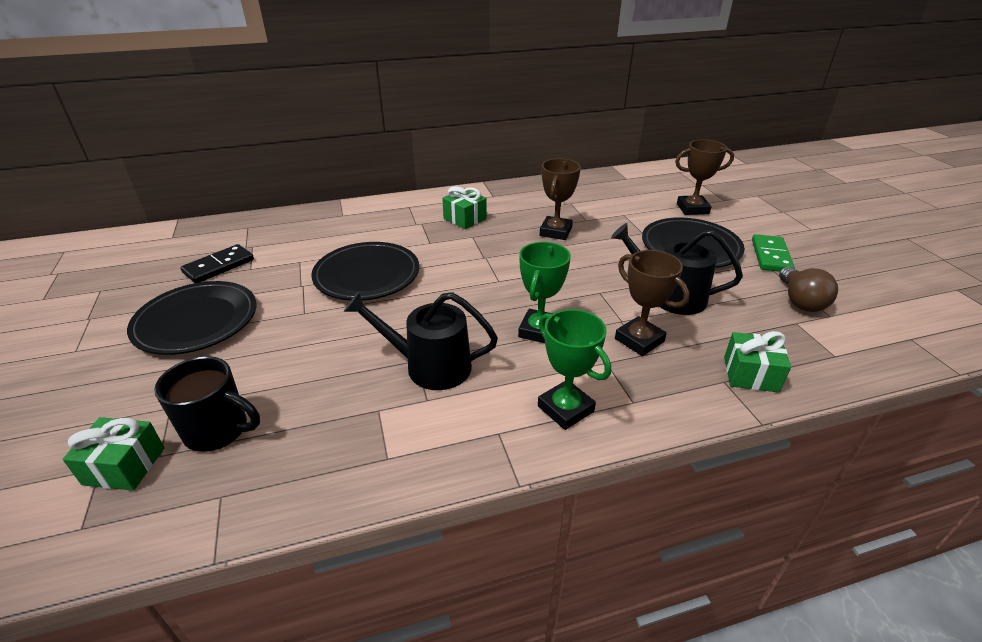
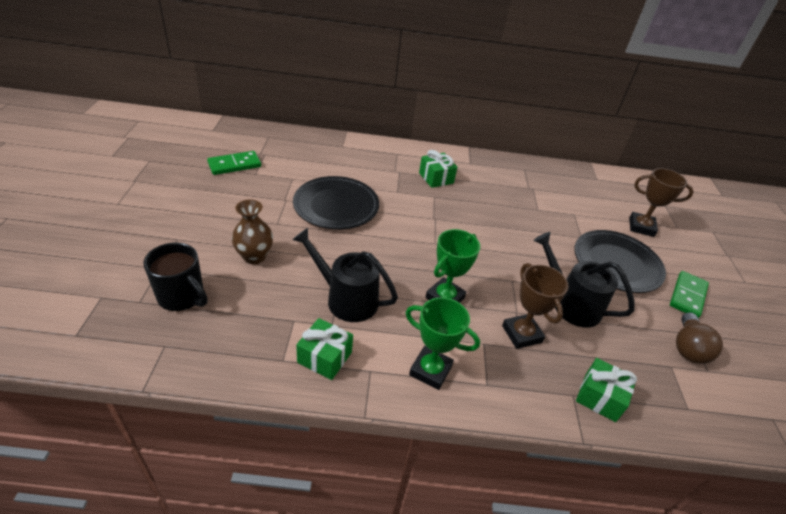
camera: 15 degrees right, 5 degrees up
green gift [63,417,165,490] -> green gift moved to [296,318,353,380]
black plate [127,281,256,355] -> none
black domino [180,244,254,283] -> green domino [207,151,261,175]
green trophy [538,309,611,430] -> green trophy turned 45 degrees counterclockwise [406,297,480,390]
brown trophy [540,158,581,240] -> none
none -> brown vase [232,199,273,264]

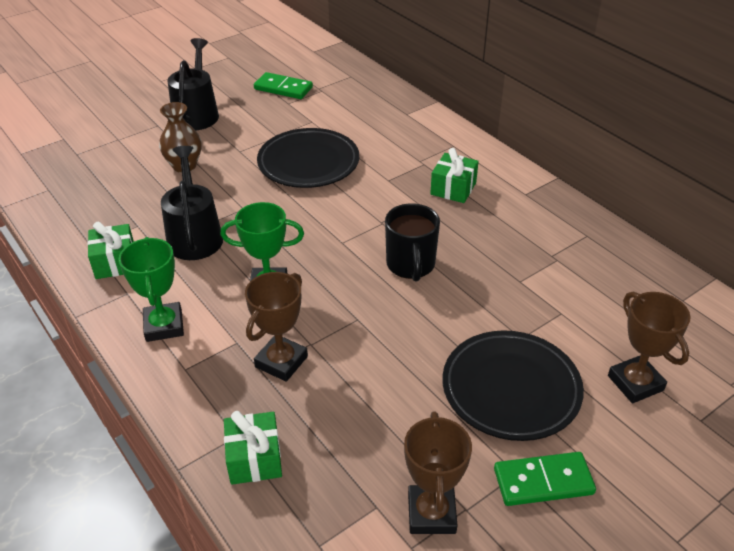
camera: 55 degrees right, 0 degrees up
black mug [143,242,207,311] -> black mug moved to [385,203,440,282]
black watering can [533,232,635,328] -> black watering can moved to [168,38,219,131]
brown light bulb [676,312,723,364] -> brown trophy [404,411,472,534]

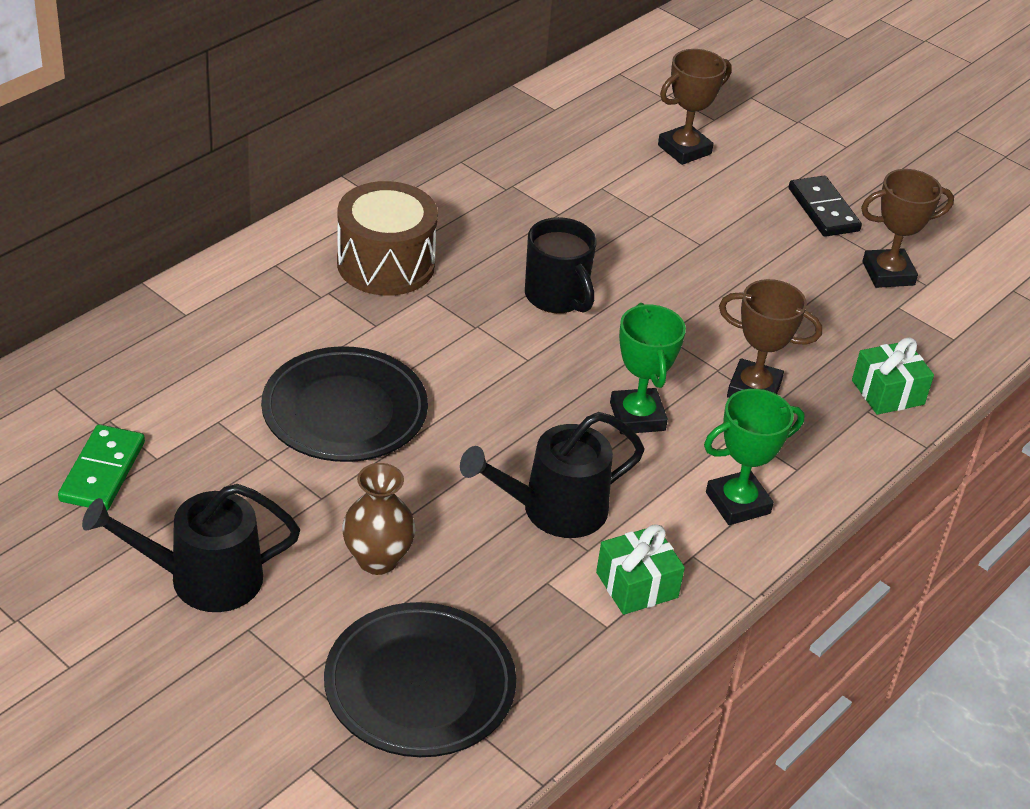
camera: 105 degrees left, 0 degrees up
black mug [385,203,440,282] -> black mug turned 75 degrees clockwise [525,217,596,313]
green gift [430,148,479,203] -> brown drum [337,181,438,296]
black plate [443,330,584,441] -> black plate moved to [324,602,516,757]
green domino [494,452,596,506] -> black domino [788,176,862,237]

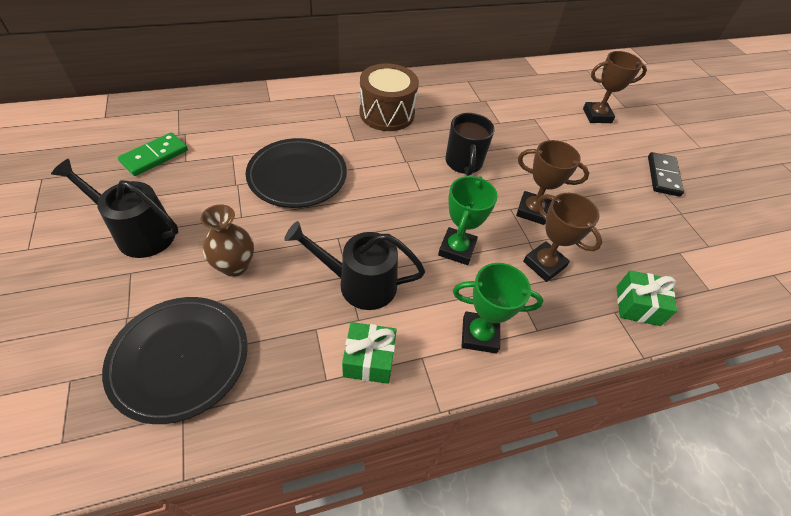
camera: 30 degrees right, 10 degrees up
brown trophy [861,169,954,288] -> brown trophy moved to [516,140,589,225]

